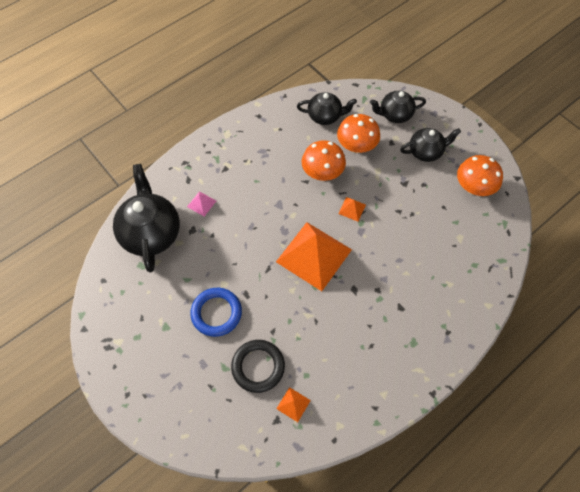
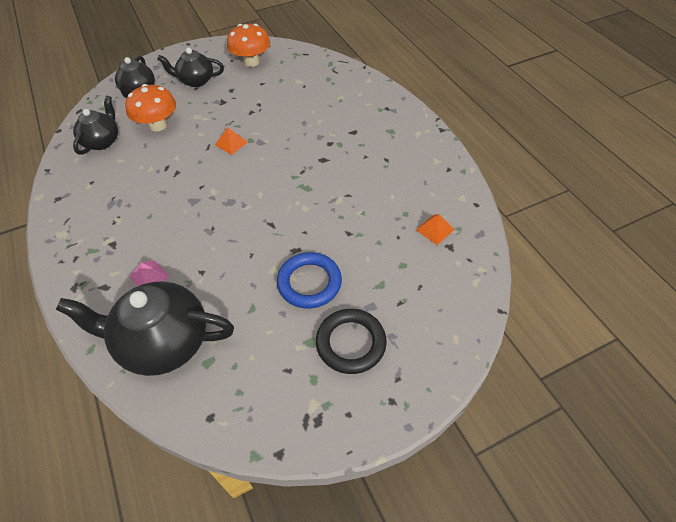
camera: 75 degrees left, 10 degrees down
black ring [231,340,285,393] -> black ring moved to [316,309,387,374]
orange pyramid [276,222,352,291] -> none
orange mushroom [302,140,346,181] -> none
black teapot [400,128,461,162] -> black teapot turned 90 degrees counterclockwise [157,48,224,87]

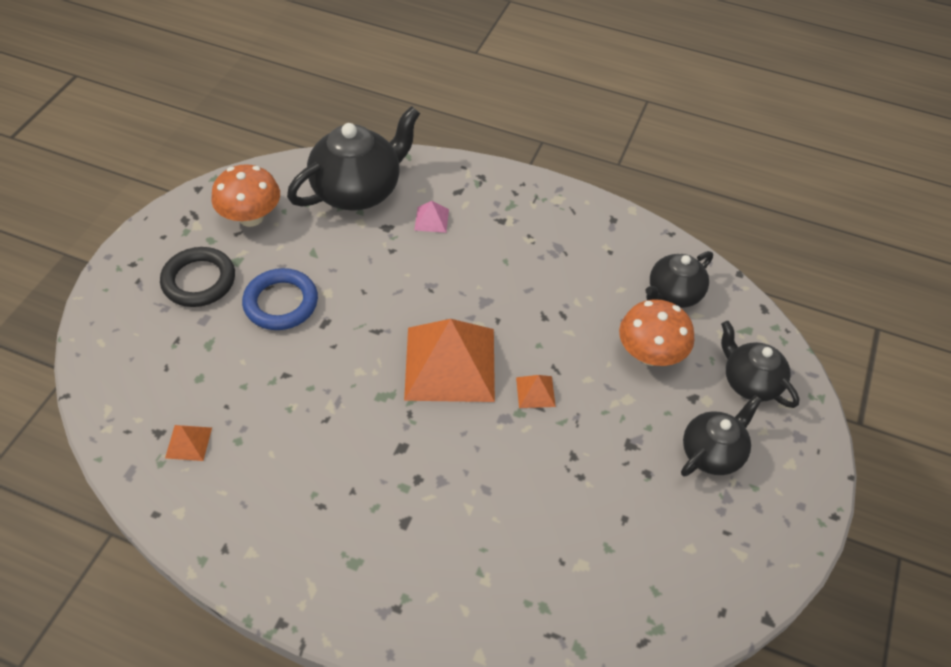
camera: 135 degrees right, 0 degrees up
black teapot [73,95,118,155] -> black teapot turned 75 degrees clockwise [645,251,713,308]
orange mushroom [227,24,270,67] -> orange mushroom moved to [211,164,280,227]
none -> orange pyramid [404,319,495,402]

